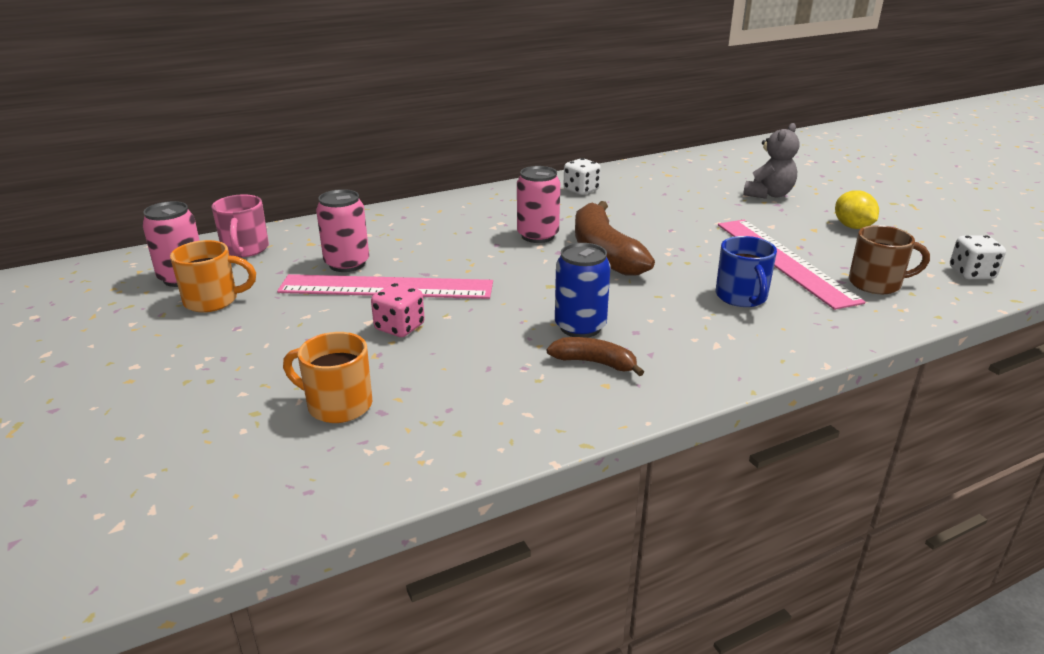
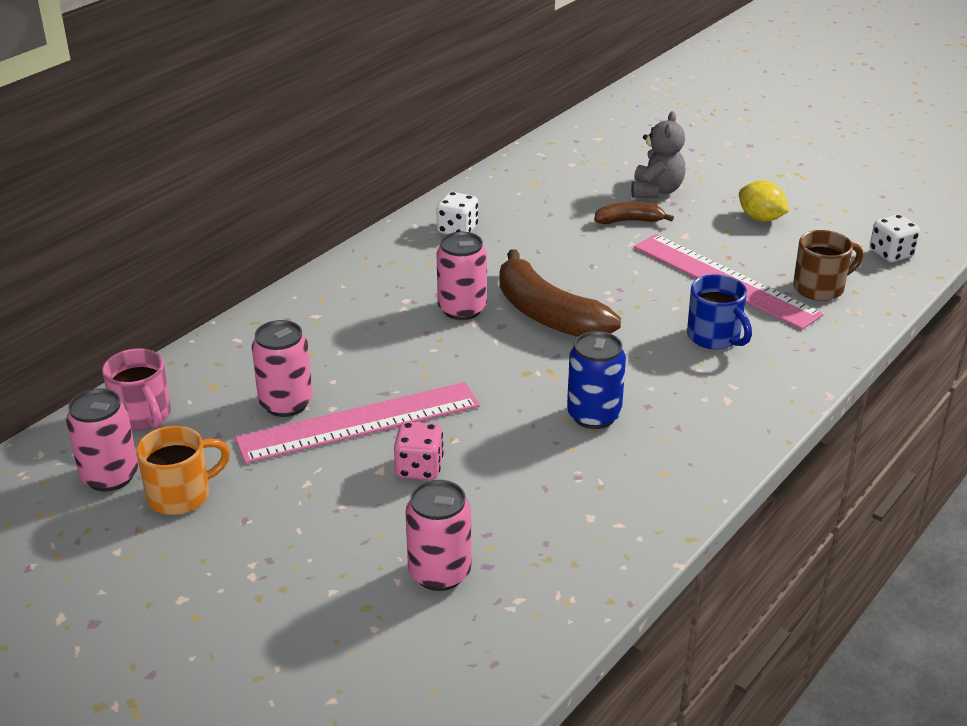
camera: 25 degrees left, 5 degrees up
orange mug [283,332,372,423] -> pink can [405,480,471,591]
brown banana [547,337,644,376] -> brown banana moved to [594,202,674,224]

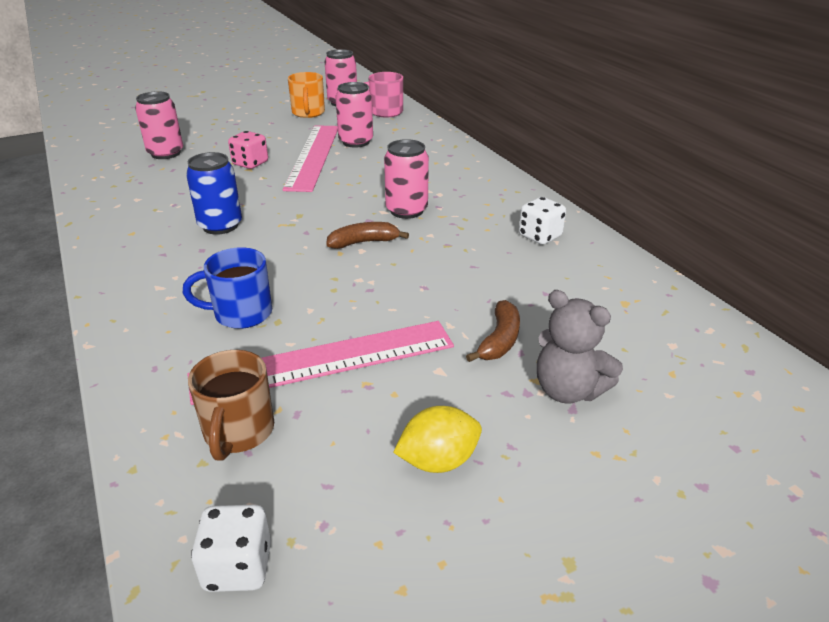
camera: 115 degrees right, 0 degrees up
brown banana [499,249,621,337] -> brown banana [326,222,409,249], size x0.52

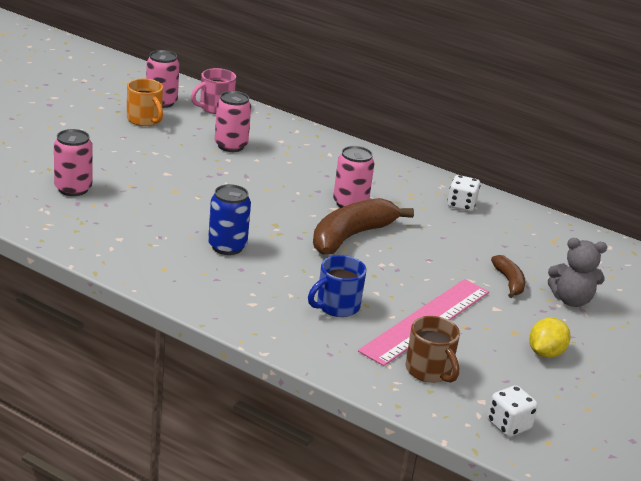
camera: 35 degrees left, 5 degrees down
pink dice [228,131,268,169] -> none
pink ruler [283,125,338,192] -> none
brown banana [326,222,409,249] -> brown banana [313,198,414,255], size x1.93

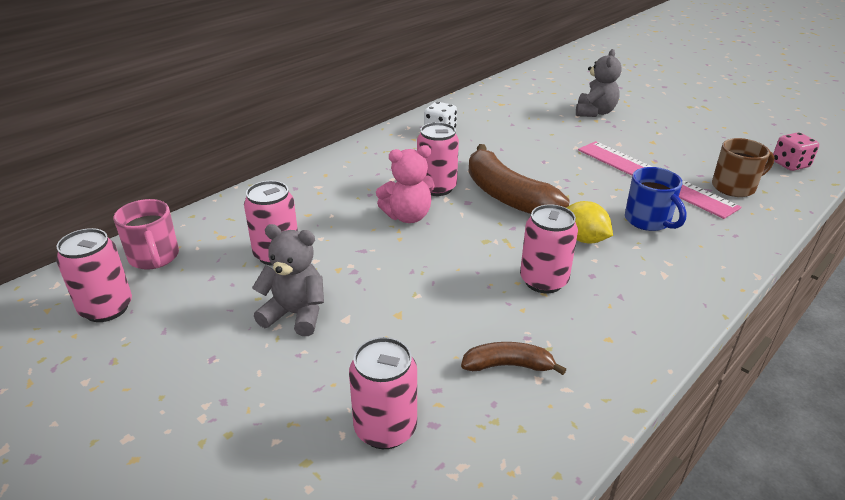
camera: 75 degrees left, 5 degrees up
orange mug [127,79,163,126] -> none
blue can [208,184,251,255] -> pink can [520,204,578,293]
white dice [488,385,538,437] -> pink dice [773,132,819,171]
brown banana [491,255,525,298] -> brown banana moved to [461,342,567,375]
yellow lemon [529,318,571,358] -> yellow lemon moved to [566,201,613,243]
none -> grey teddy bear [252,224,324,336]
none -> pink teddy bear [376,145,435,223]

